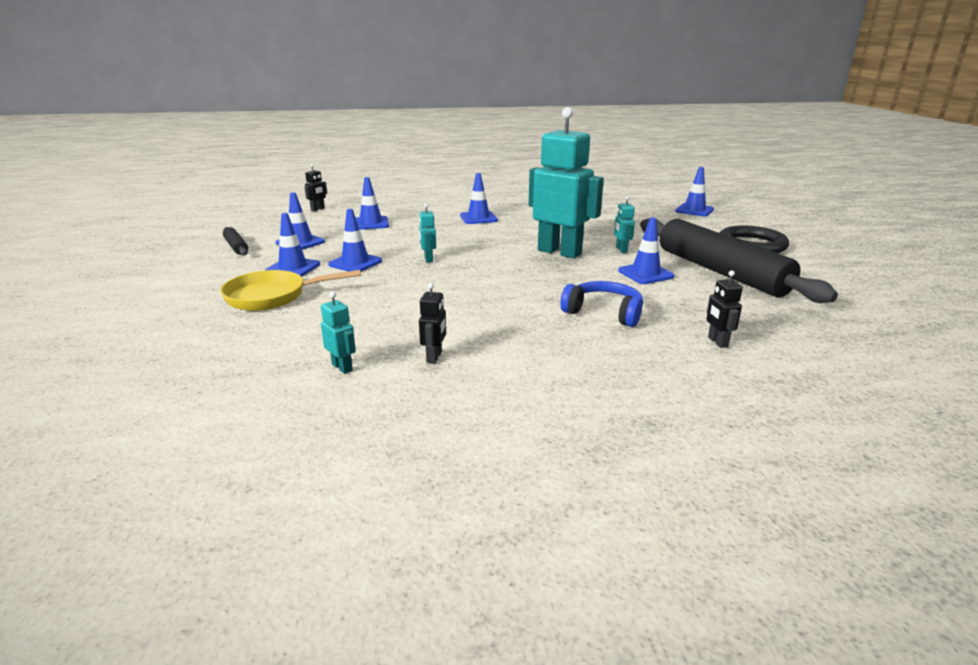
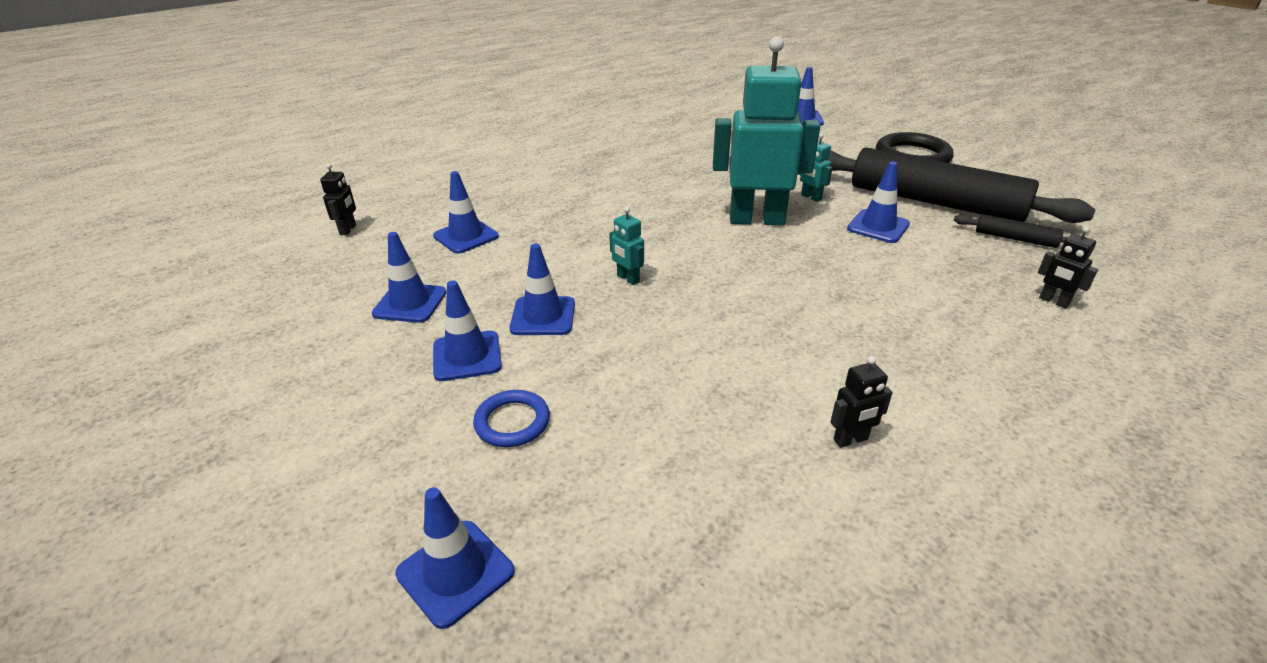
camera: 30 degrees left, 10 degrees up
yellow pan [220,270,361,311] -> blue ring [473,390,550,447]
black rolling pin [223,227,248,256] -> black rolling pin moved to [954,214,1068,248]
turquoise robot [321,292,356,374] -> none
black robot [419,283,446,363] -> black robot turned 90 degrees clockwise [830,356,893,448]
blue traffic cone [460,173,498,224] -> blue traffic cone moved to [395,487,515,629]
blue headphones [560,281,643,327] -> none

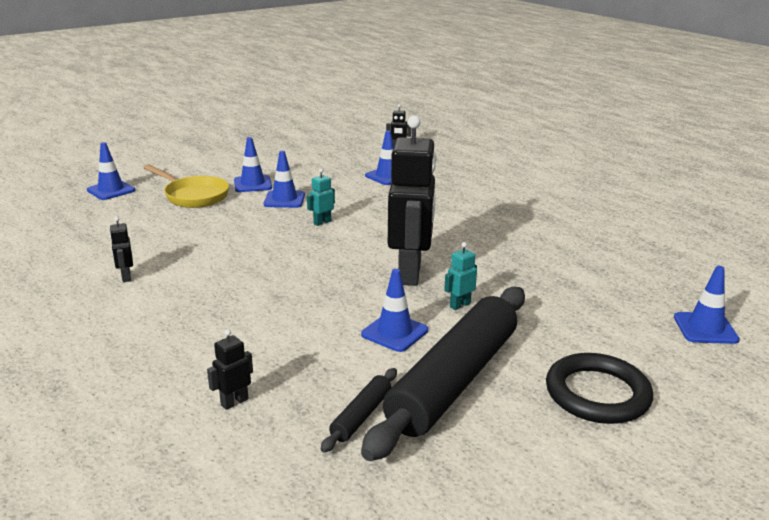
camera: 90 degrees right, 10 degrees down
blue traffic cone [372,232,447,323] -> none
blue ring [473,390,550,447] -> yellow pan [143,164,229,208]
turquoise robot [713,36,820,226] -> black robot [388,115,437,286]

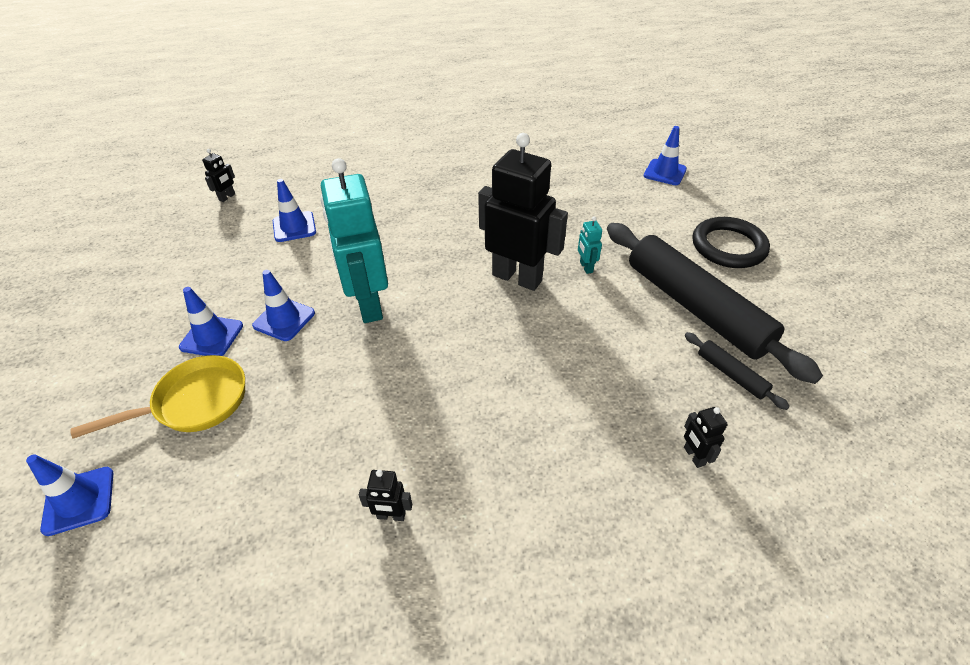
camera: 65 degrees left, 20 degrees up
turquoise robot [307,169,335,226] -> turquoise robot [321,158,388,323], size x2.49
blue traffic cone [361,269,428,352] -> none

